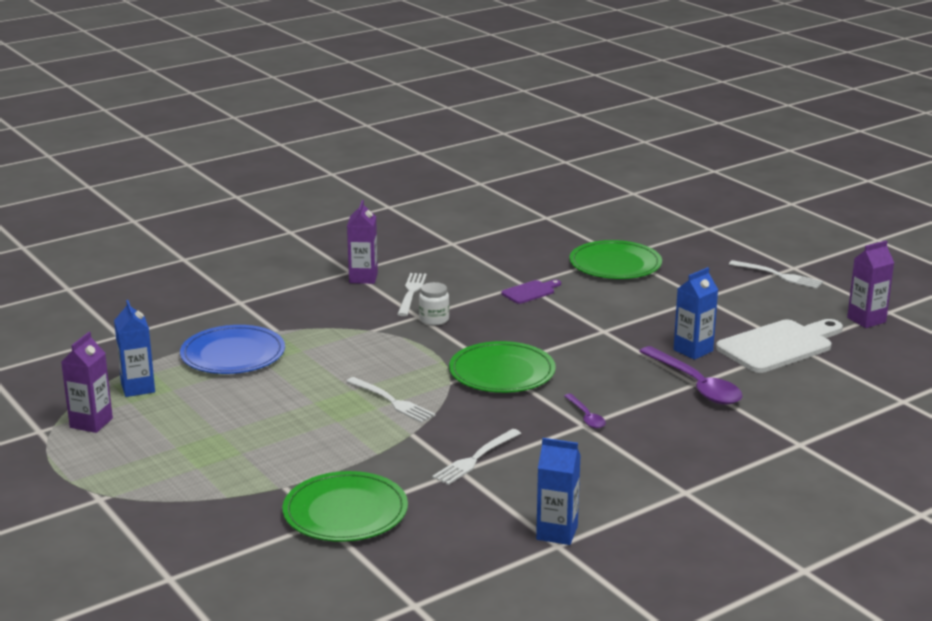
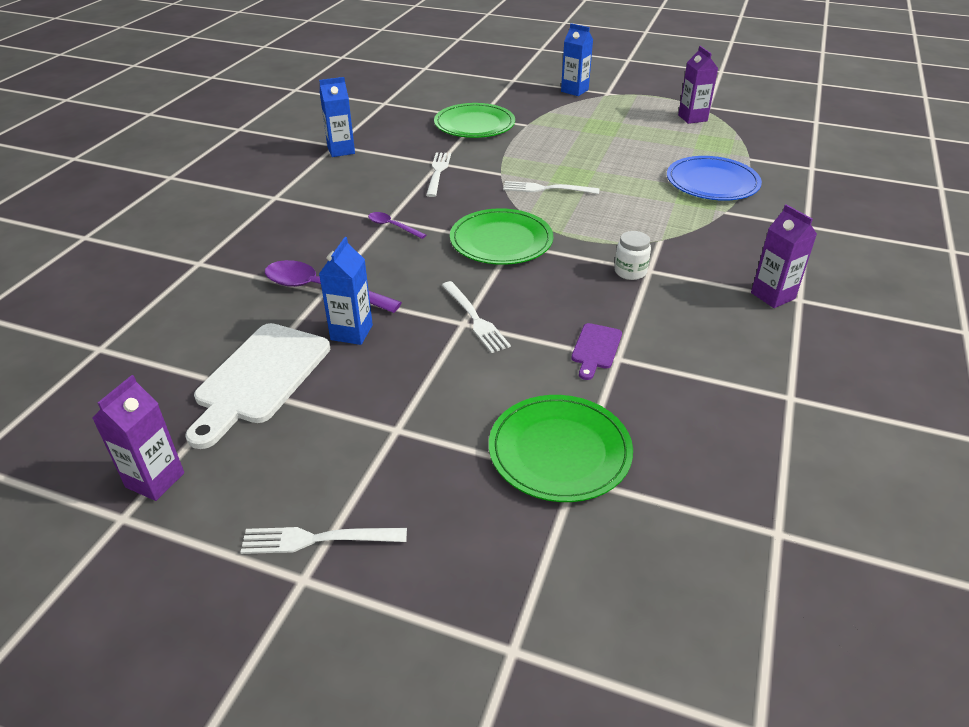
camera: 145 degrees right, 15 degrees up
blue carton [114,300,155,397] -> blue carton moved to [561,23,593,96]
white fork [397,273,427,316] -> white fork moved to [442,281,511,353]

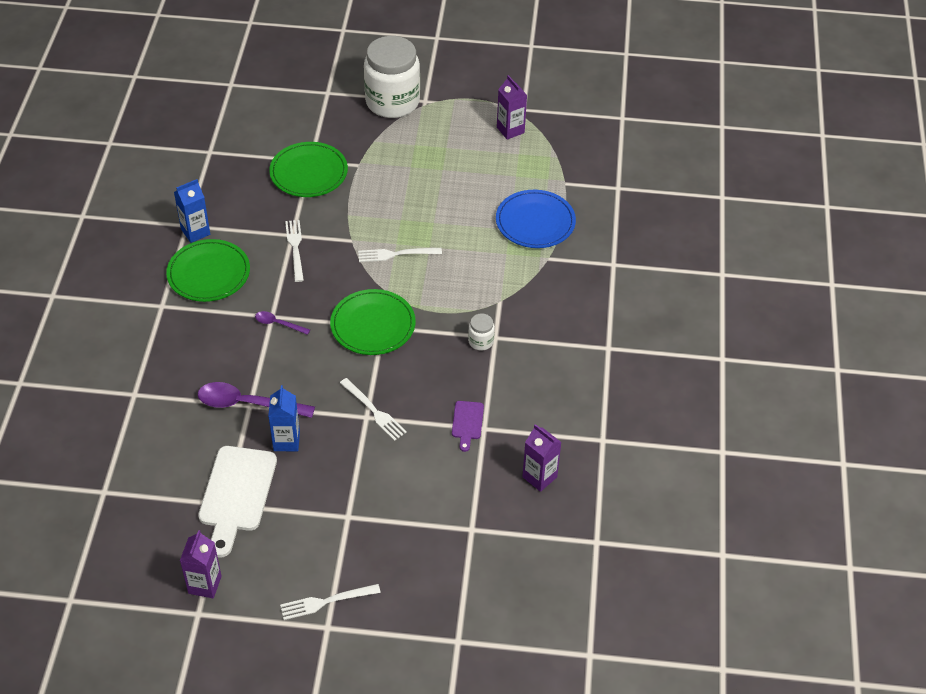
camera: 15 degrees left, 10 degrees up
green plate [489,395,633,502] -> green plate moved to [166,239,250,302]
blue carton [561,23,593,96] -> white jar [364,36,420,118]
purple carton [751,204,817,308] -> purple carton moved to [522,424,562,492]

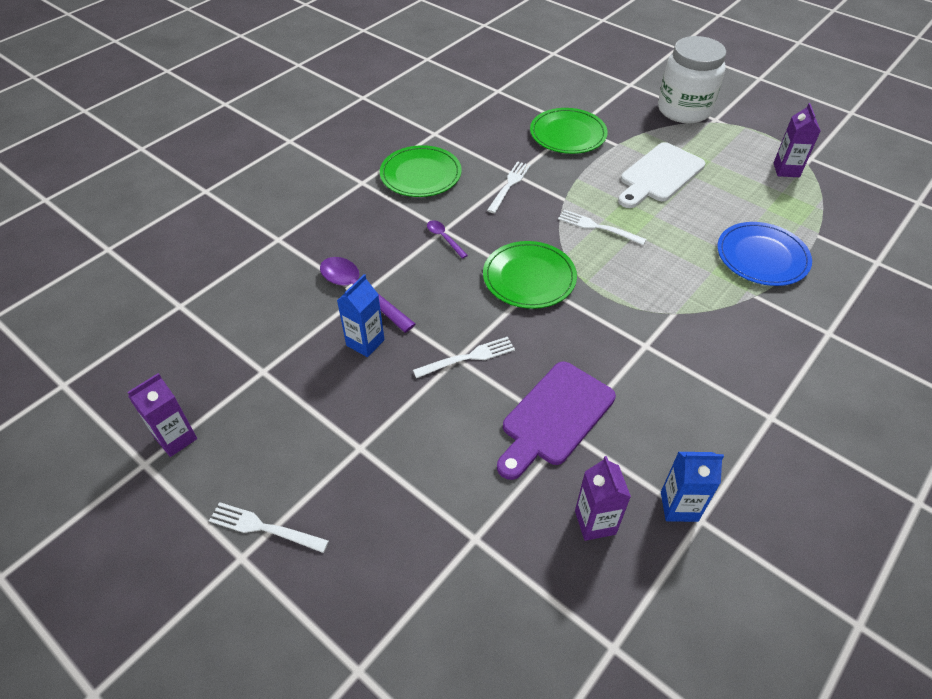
camera: 35 degrees right, 0 degrees up
blue carton [174,179,210,243] -> blue carton moved to [661,452,724,522]
white cutting board [198,446,277,557] -> white cutting board moved to [618,142,705,208]
white fork [340,378,407,441] -> white fork turned 105 degrees counterclockwise [413,337,515,378]
purple cutting board [452,401,484,452] -> purple cutting board [497,361,616,480], size x2.02
white jar [468,313,495,351] -> none

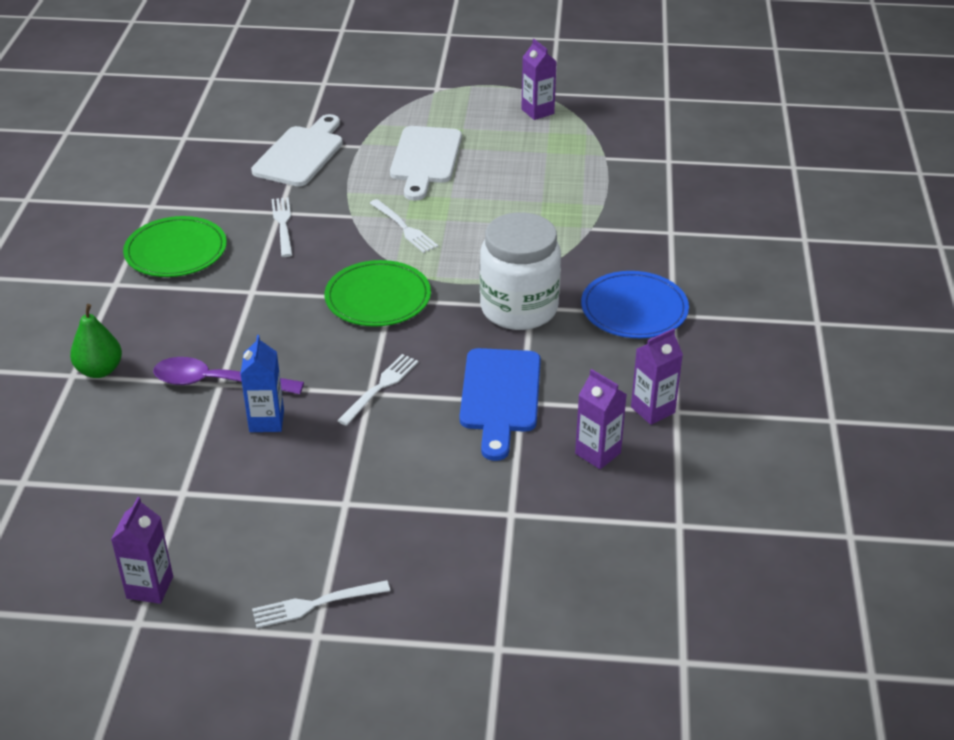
camera: 35 degrees left, 10 degrees down
purple spoon [427,220,468,259] -> none
purple cutting board [497,361,616,480] -> blue cutting board [460,348,541,461]
green plate [530,108,608,154] -> white cutting board [251,114,343,186]
white fork [558,210,646,245] -> white fork turned 120 degrees counterclockwise [370,199,438,253]
white jar [658,36,726,123] -> white jar moved to [480,212,561,330]
blue carton [661,452,724,522] -> purple carton [631,328,683,425]
blue plate [717,222,812,286] -> blue plate moved to [581,271,689,338]
none -> green pear [70,304,122,378]

